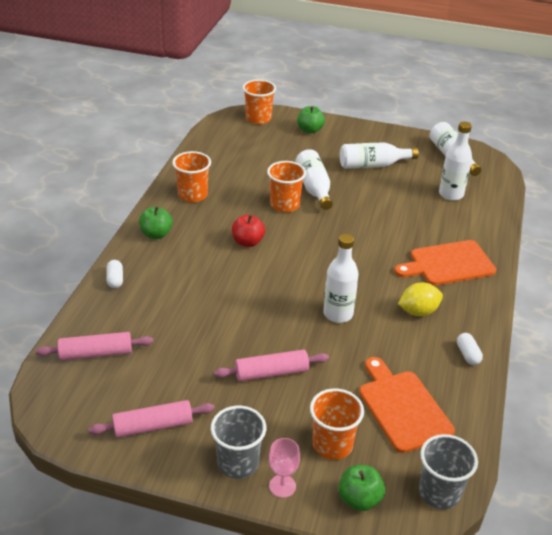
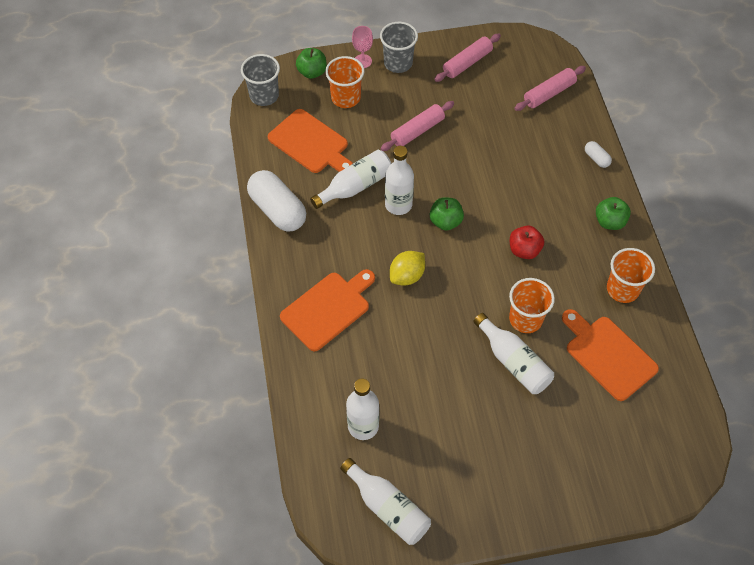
camera: 155 degrees right, 20 degrees up
orange cup [243,79,276,124] -> none
green apple [297,106,325,134] -> green apple moved to [430,197,464,230]
white bottle [340,142,419,169] -> white bottle moved to [310,150,391,209]
yellow lemon [398,283,443,316] -> yellow lemon moved to [390,251,425,286]
white capsule [457,333,483,365] -> white capsule [247,170,306,231], size x2.24
none -> orange cutting board [562,309,659,401]

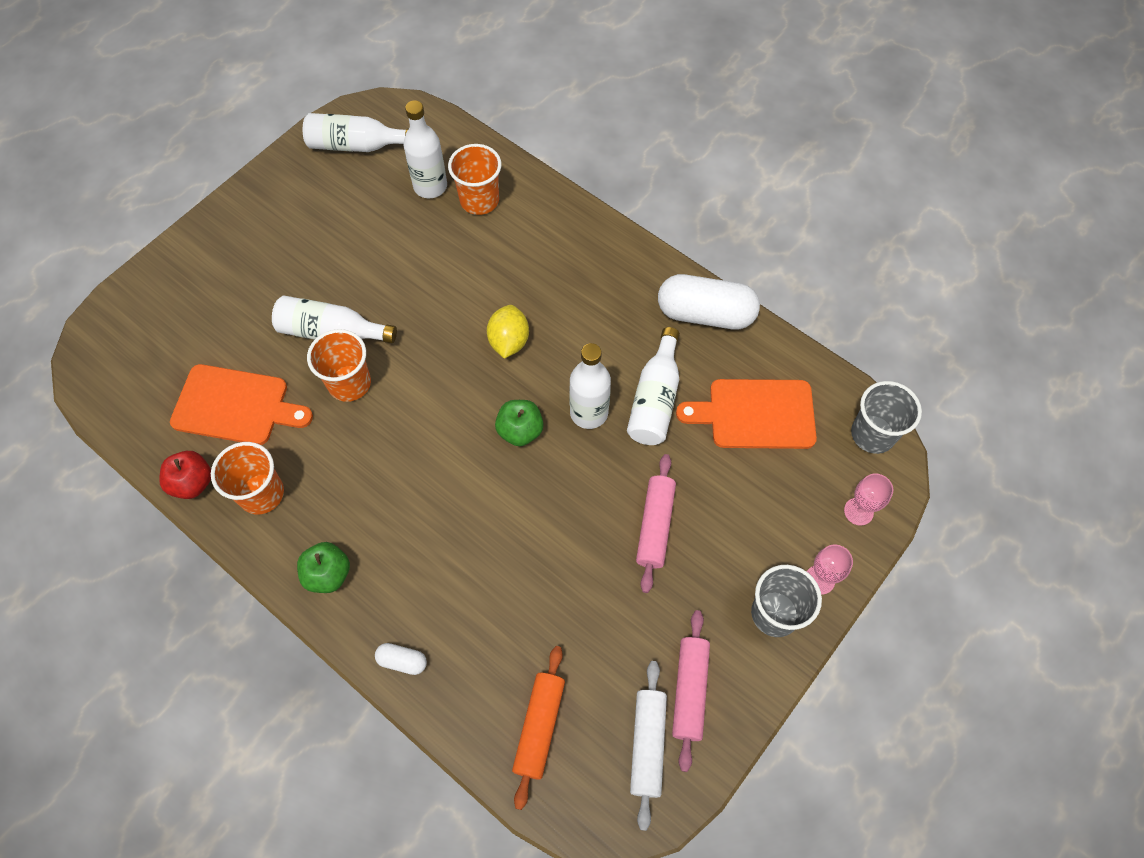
camera: 140 degrees right, 5 degrees up
orange cutting board [280,269,375,351] -> none
green apple [296,48,327,79] -> pink goblet [844,473,893,525]
orange cup [325,56,364,108] -> orange cup moved to [448,144,501,215]
red apple [510,226,544,259] -> red apple moved to [159,451,211,499]
pink rolling pin [514,66,586,111] -> orange rolling pin [512,646,565,810]
none -> white rolling pin [630,661,667,831]

